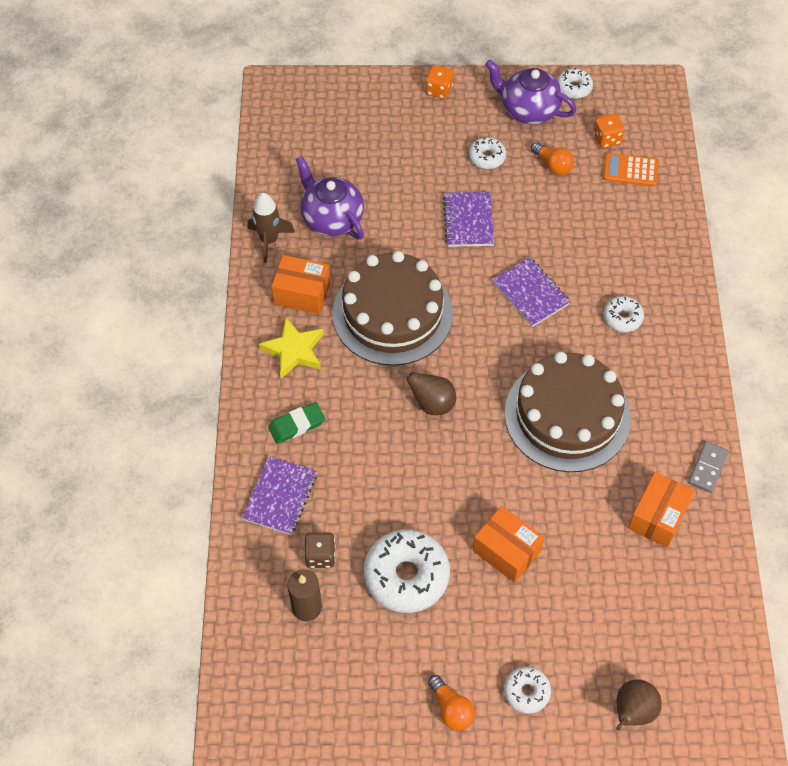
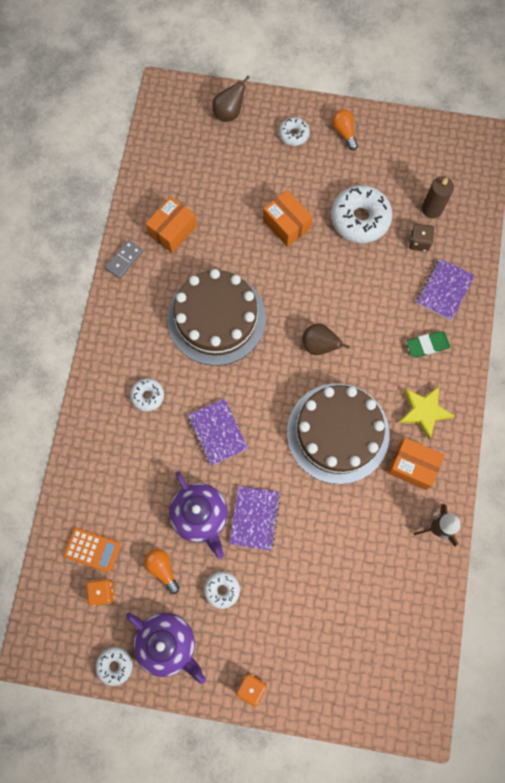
camera: 170 degrees left, 15 degrees up
purple teapot [296,156,364,240] -> purple teapot moved to [169,471,228,559]

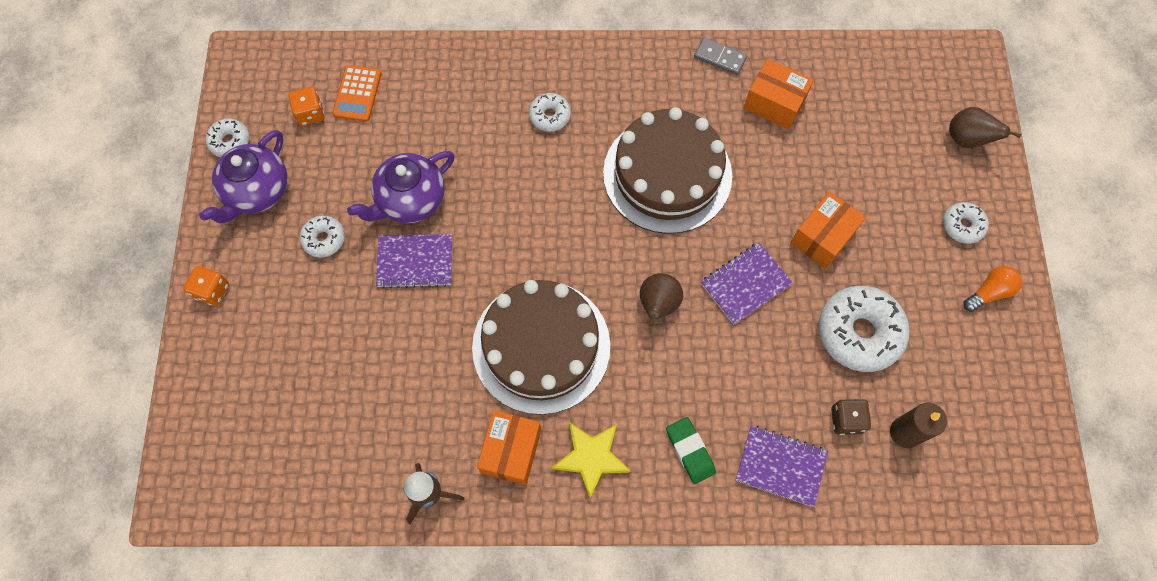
camera: 80 degrees right, 5 degrees down
orange light bulb [144,549,180,594] -> none
purple notebook [188,398,248,466] -> purple notebook moved to [701,242,793,325]

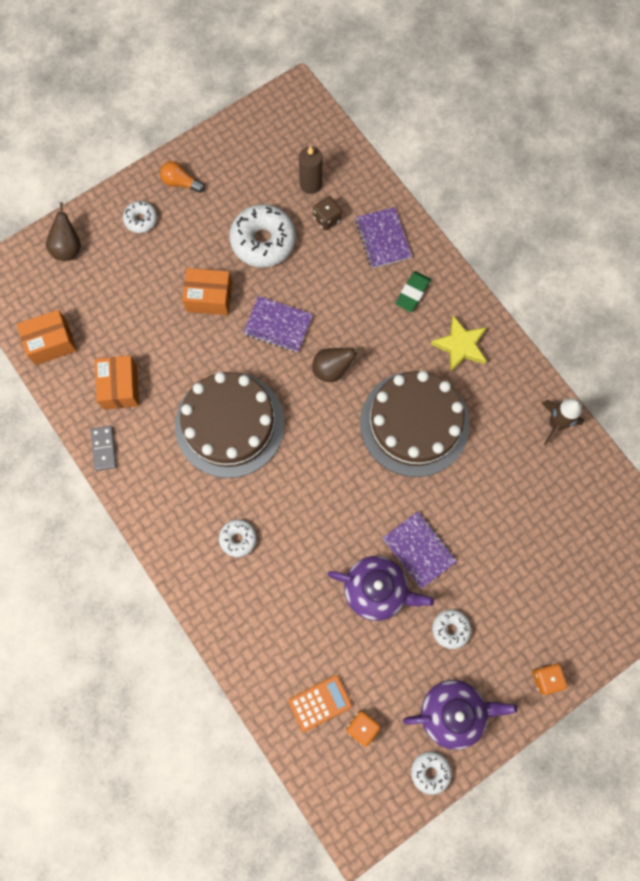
camera: 125 degrees left, 5 degrees up
orange box [477,410,541,485] -> orange box moved to [17,310,77,365]

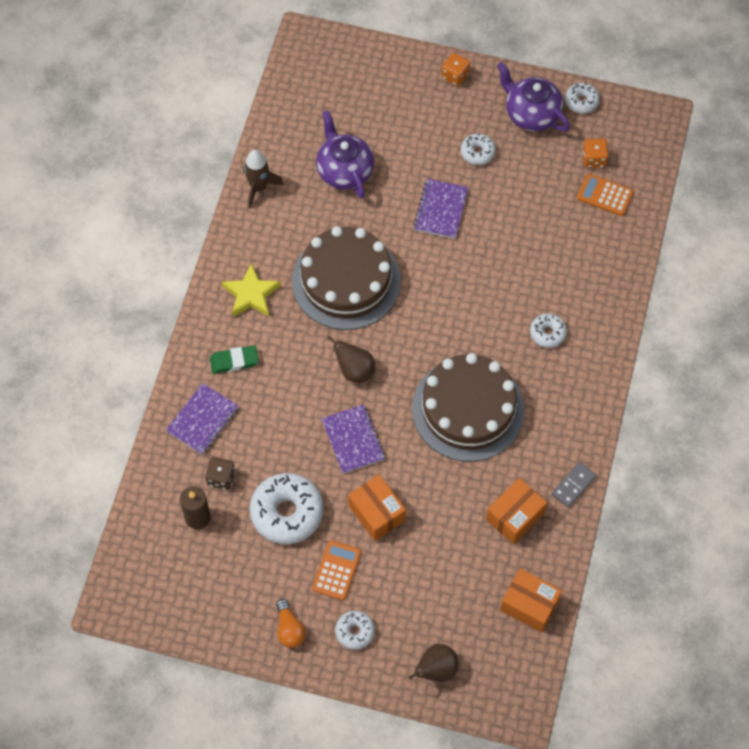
camera: 130 degrees left, 10 degrees down
purple teapot [328,556,434,621] -> purple teapot moved to [316,110,374,199]
none -> orange calculator [313,540,361,600]

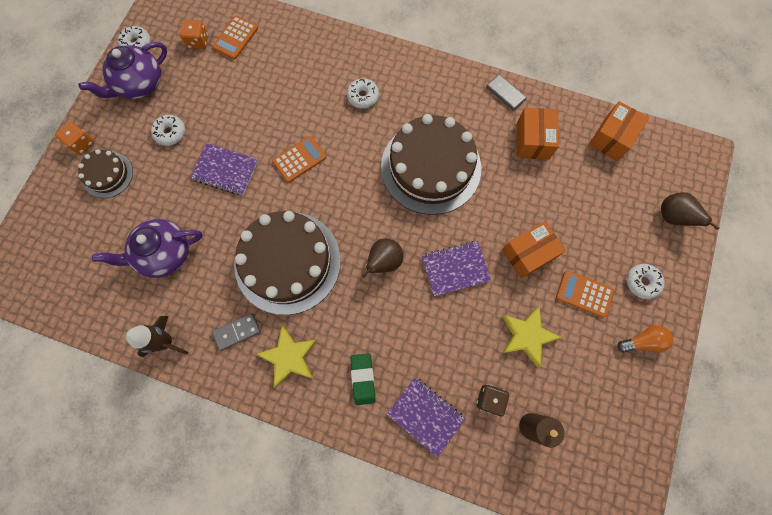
camera: 85 degrees left, 10 degrees up
white donut [250,473,324,544] -> yellow star [502,306,562,367]
orange box [486,478,547,544] -> orange box turned 45 degrees clockwise [517,108,559,160]
none -> brown cake [78,149,133,198]
none -> grey domino [212,313,260,351]
none -> orange calculator [272,136,326,183]

